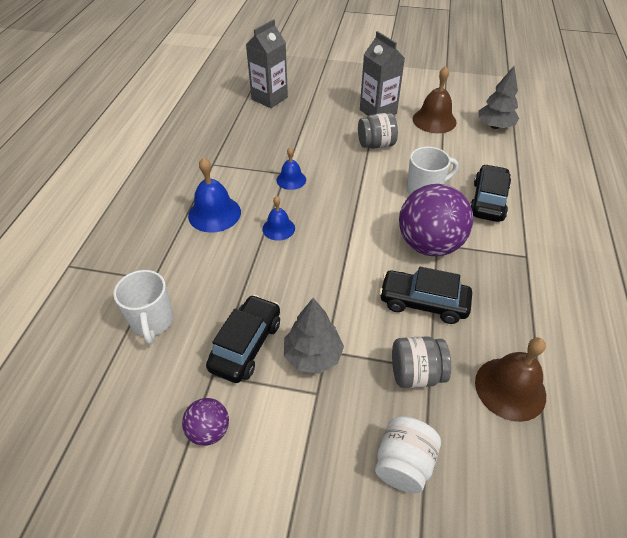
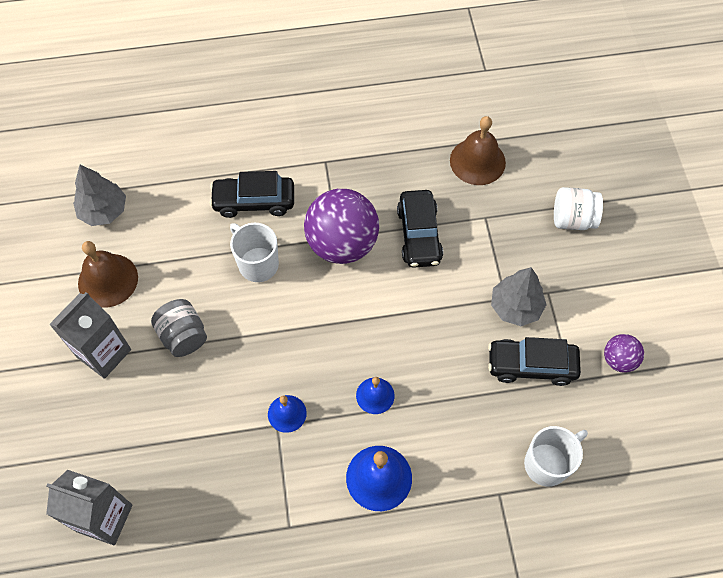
camera: 110 degrees left, 15 degrees up
grey jar [392,336,451,388] -> none

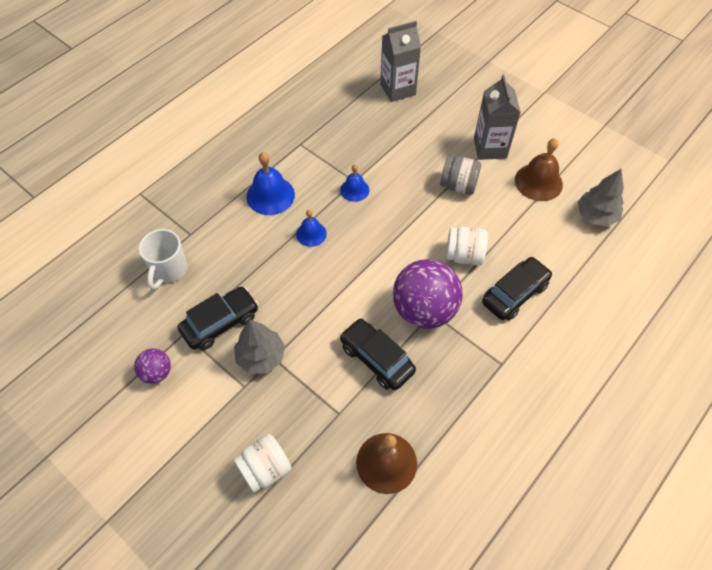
camera: 140 degrees right, 5 degrees down
white mug [230,223,279,282] -> white jar [446,227,488,266]

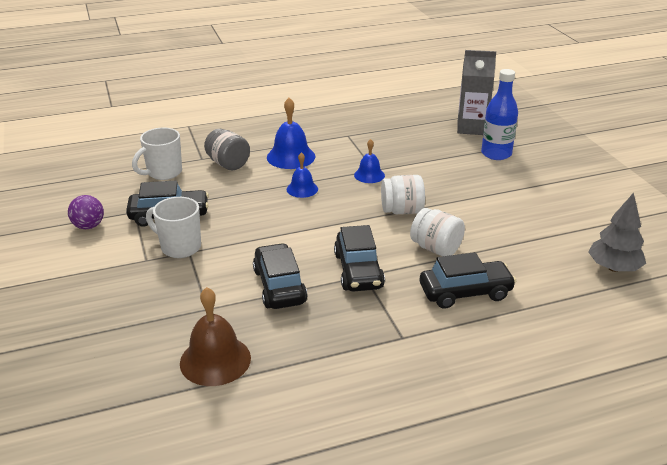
camera: 30 degrees right, 25 degrees down
grey tree [234,319,285,374] -> white mug [146,197,201,258]
white jar [234,434,292,493] -> white jar moved to [381,175,425,214]
purple ball [393,259,463,329] -> black car [334,225,385,291]
grey jar [440,156,481,195] -> grey jar moved to [204,129,250,170]
grey carton [474,74,521,160] -> none
brown bell [515,138,563,201] -> none
none -> blue bottle [481,69,518,160]

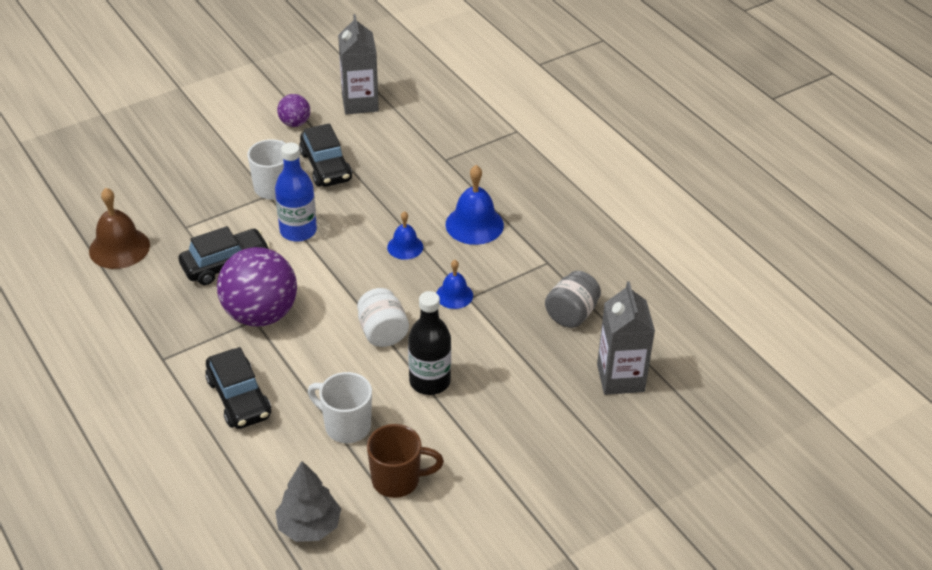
camera: 75 degrees right, 10 degrees up
white mug [132,128,182,180] -> white mug moved to [308,372,372,443]
grey jar [204,129,250,170] -> grey jar moved to [545,271,601,328]
black car [334,225,385,291] -> purple ball [217,247,297,326]
white jar [410,208,465,256] -> none
blue bottle [481,69,518,160] -> blue bottle moved to [275,142,317,242]
none -> grey carton [338,14,379,114]
none -> brown mug [367,424,444,498]
none -> black bottle [408,291,451,395]

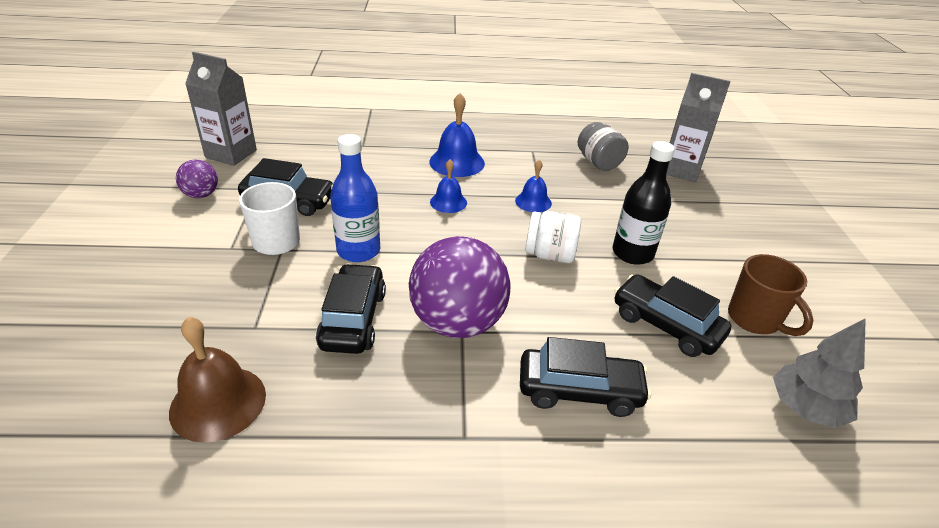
camera: 60 degrees left, 5 degrees down
white mug [308,372,372,443] -> black car [614,274,731,357]
brown mug [367,424,444,498] -> brown mug turned 120 degrees clockwise [728,254,814,336]

